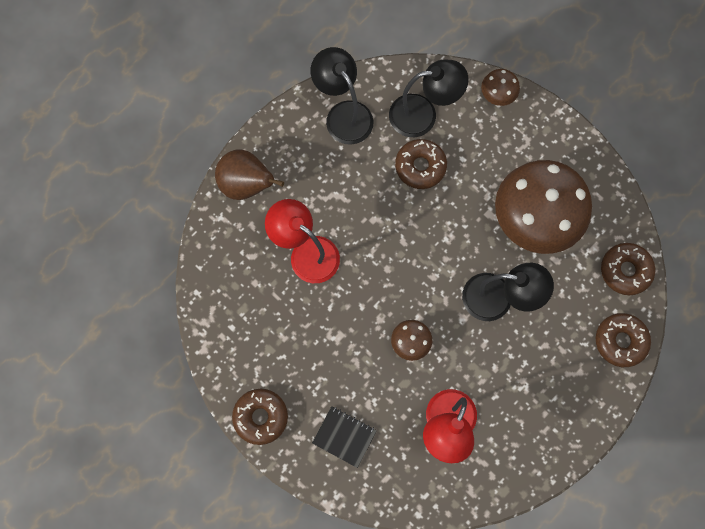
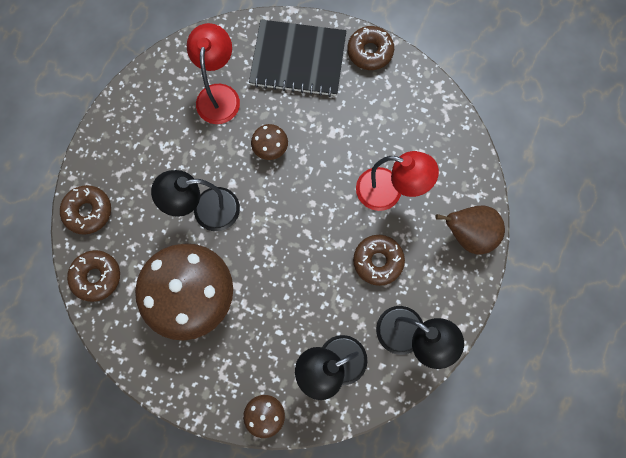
camera: 160 degrees right, 0 degrees up
black notebook [312,406,377,468] -> black notebook [249,20,346,97], size x2.02
brown donut [395,139,447,189] -> brown donut moved to [353,235,405,286]

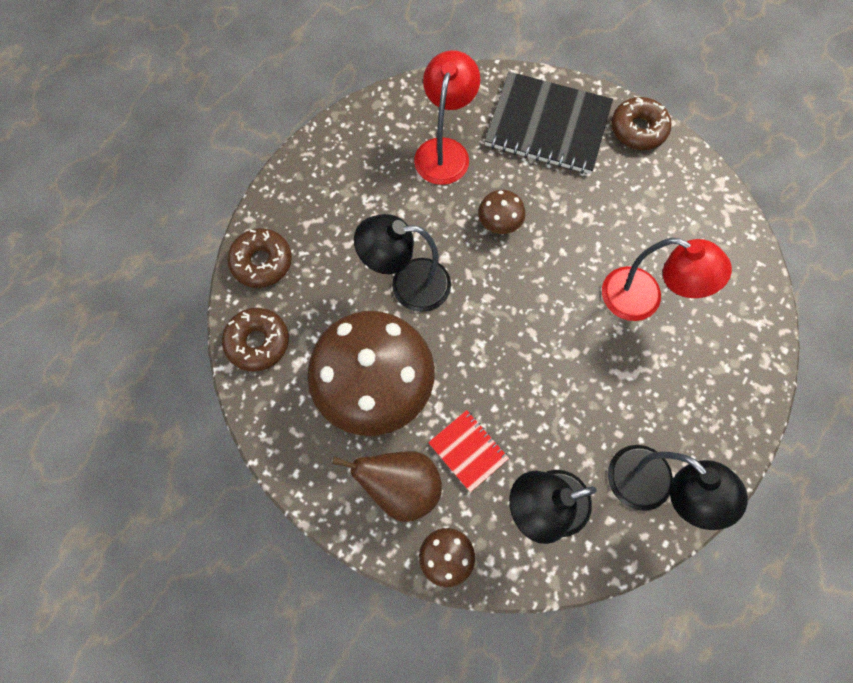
camera: 10 degrees right, 5 degrees down
brown donut [353,235,405,286] -> none
brown pear [435,205,505,255] -> brown pear moved to [332,451,442,522]
none -> red notebook [428,410,509,492]

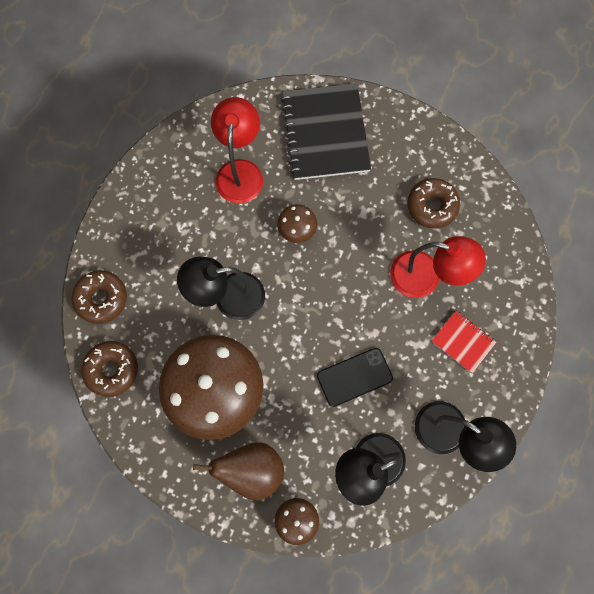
camera: 10 degrees left, 5 degrees up
red notebook [428,410,509,492] -> red notebook moved to [431,311,497,374]
black notebook [485,72,613,174] -> black notebook turned 75 degrees clockwise [281,83,371,180]
brown donut [611,97,671,150] -> brown donut moved to [407,178,460,229]
none -> black phone [317,348,393,407]

